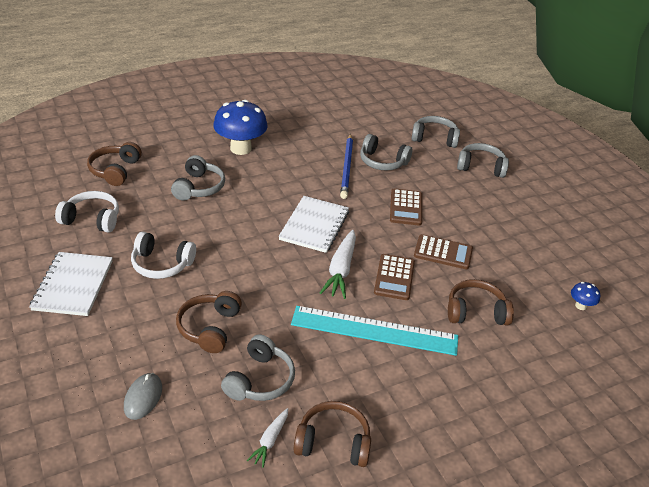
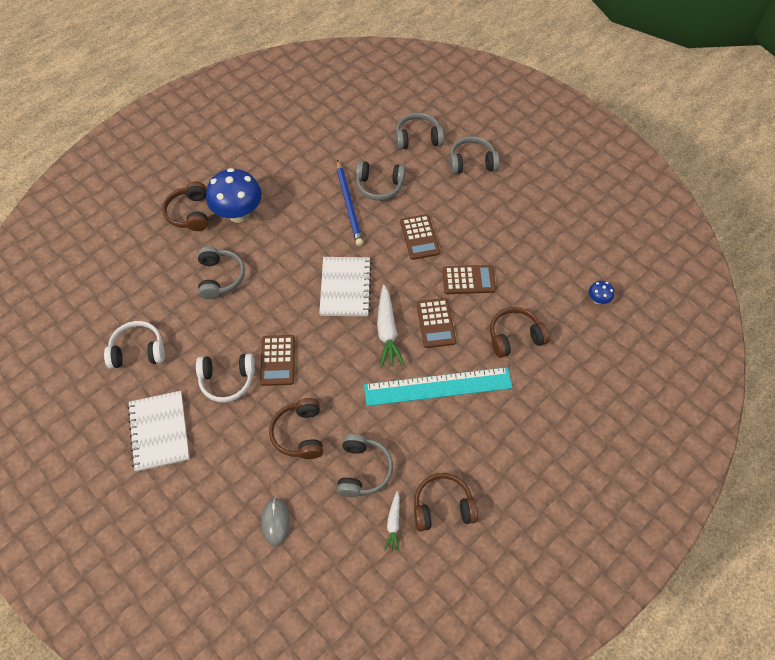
camera: 15 degrees left, 20 degrees up
brown headphones [87,142,142,186] -> brown headphones moved to [162,182,208,231]
none -> brown calculator [260,335,295,386]

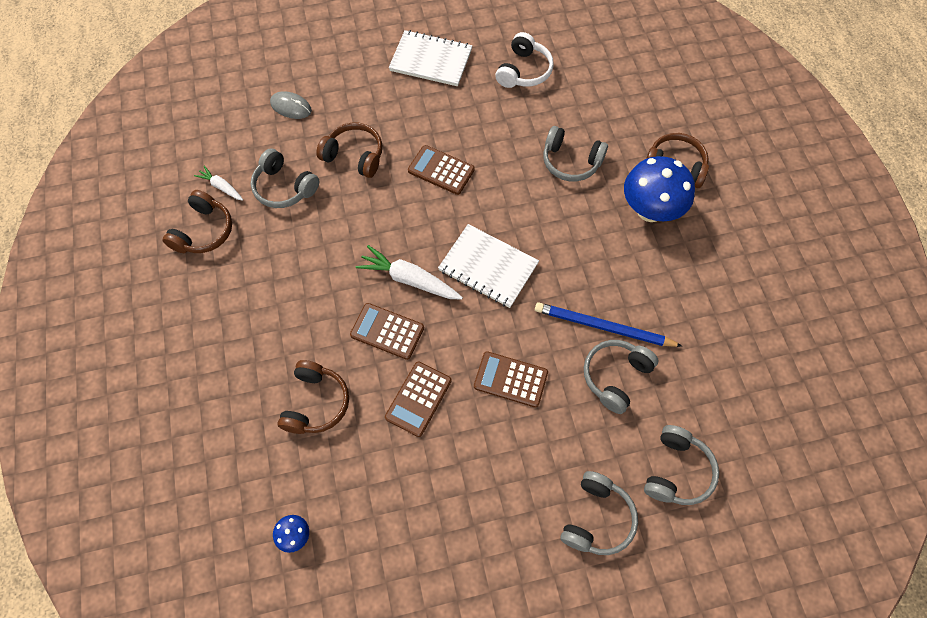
camera: 120 degrees right, 5 degrees up
white headphones [196,353,255,403] -> none
turquoise ruler [364,367,513,406] -> none

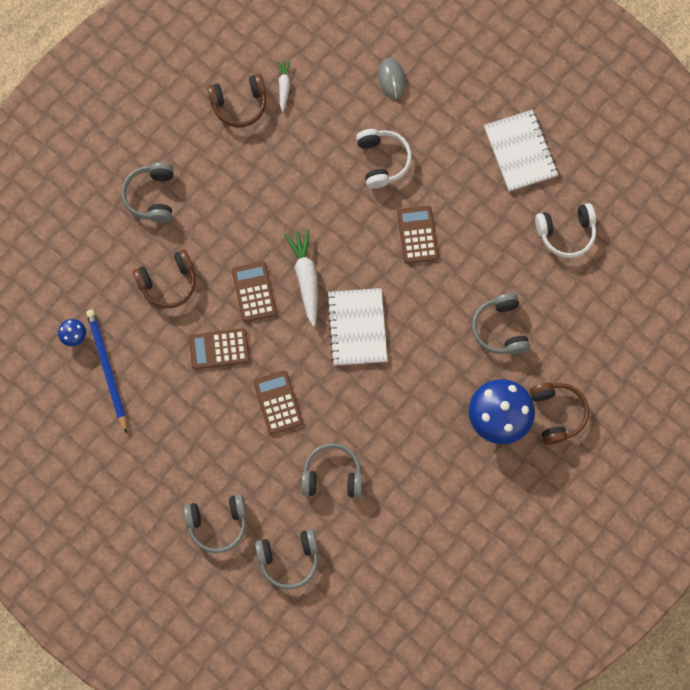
camera: 55 degrees right, 10 degrees up
grey headphones [251,148,319,208] -> grey headphones moved to [121,162,174,223]
brown headphones [316,123,382,178] -> white headphones [356,129,412,189]
blue pencil [535,302,682,347] -> blue pencil moved to [86,309,127,434]

